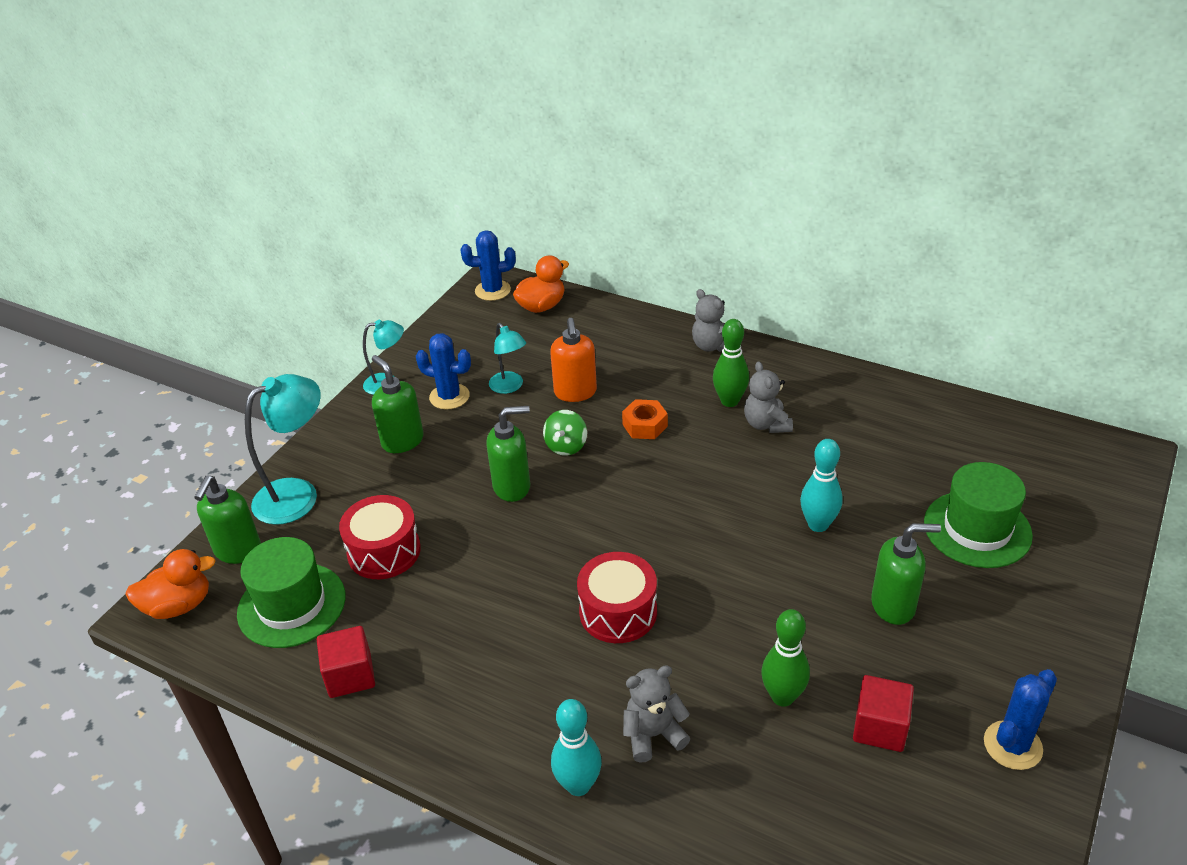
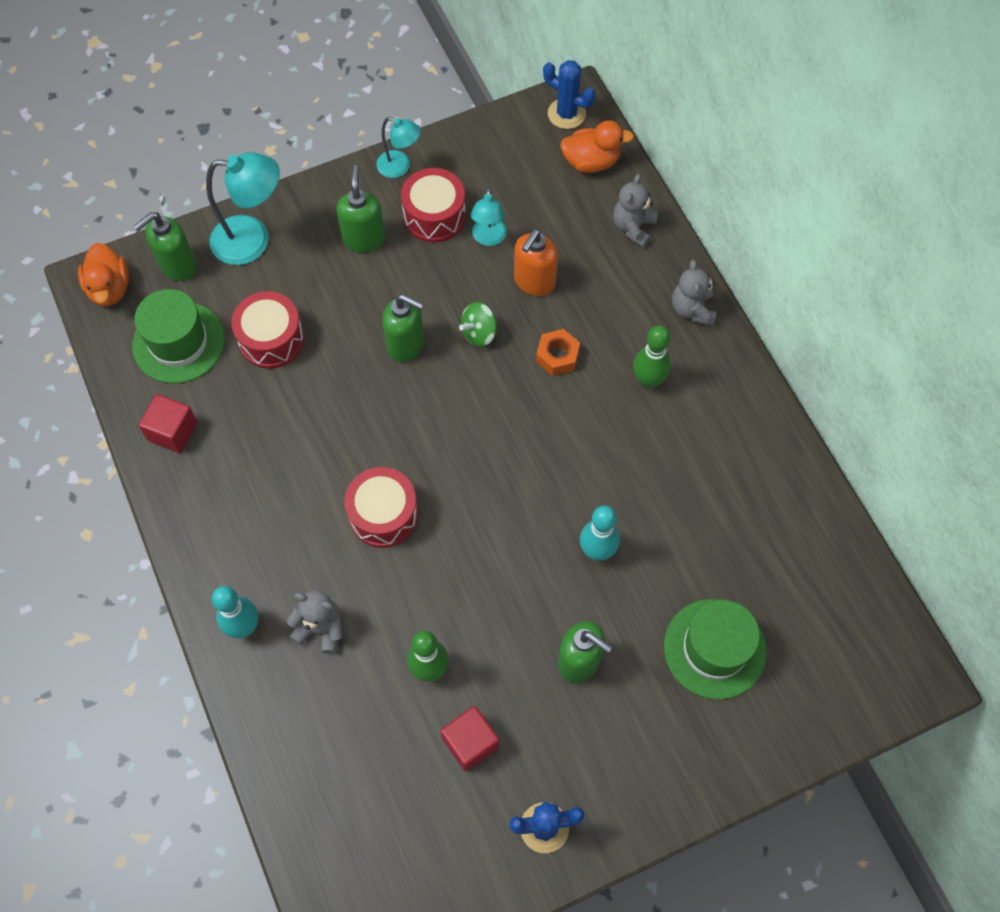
camera: 35 degrees right, 25 degrees up
orange duck [125,549,216,619] -> orange duck turned 60 degrees clockwise [78,243,129,306]
blue cactus [416,333,471,409] -> red drum [401,168,466,243]
grey teddy bear [744,361,793,433] -> grey teddy bear moved to [613,174,658,247]

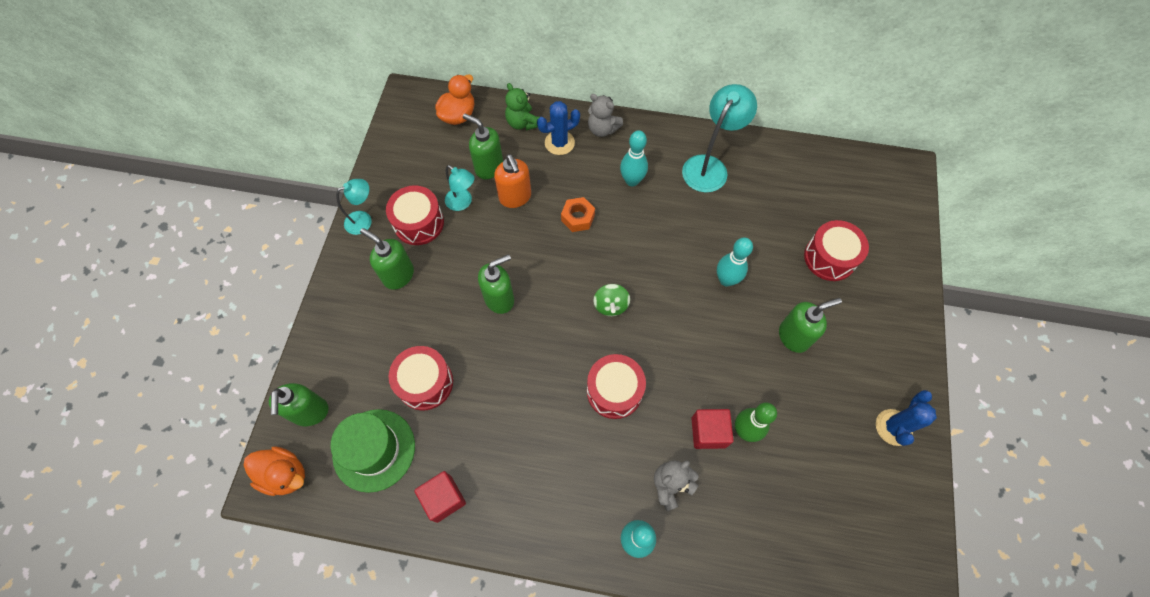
camera: 55 degrees left, 0 degrees up
turquoise lamp [206,152,280,265] -> turquoise lamp moved to [682,84,757,193]
red cube [441,706,499,771] -> red cube moved to [691,409,734,449]
green spinning top [459,302,497,347] -> green spinning top moved to [593,284,630,316]
blue cactus [543,60,596,129] -> blue cactus moved to [537,101,580,155]
grey teddy bear [613,174,658,247] -> green teddy bear [505,83,540,130]
green bowling pin [633,325,671,389] -> turquoise bowling pin [620,130,648,186]
green hat [664,599,767,700] -> red drum [804,220,869,281]
none -> green soap dispenser [463,114,503,179]

